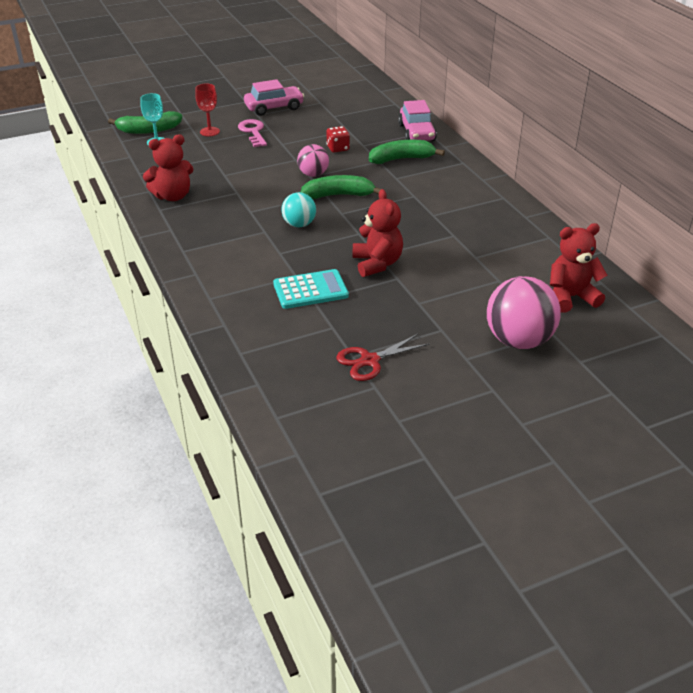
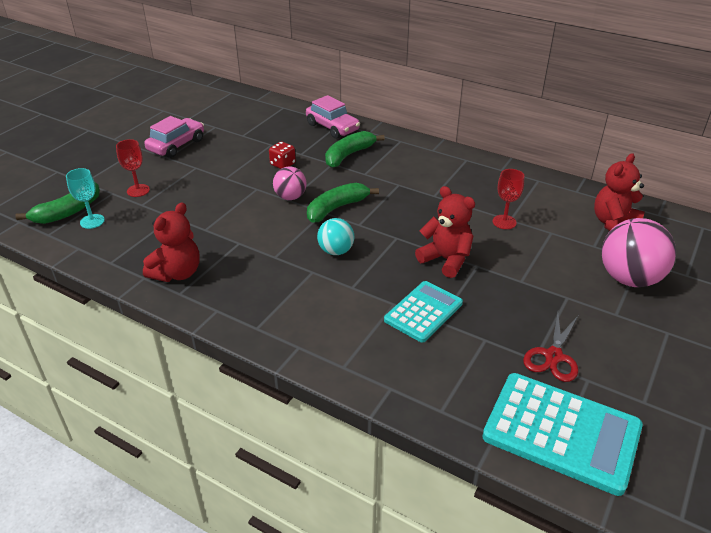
camera: 35 degrees left, 0 degrees up
pink key [238,119,267,147] -> none
none -> turquoise calculator [482,373,643,496]
none -> red goblet [493,169,524,229]

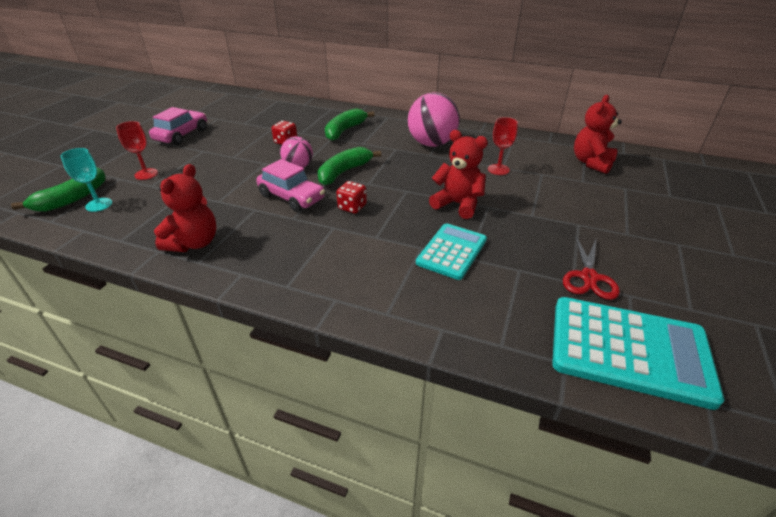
camera: 10 degrees left, 0 degrees up
pink car [306,95,360,139] -> pink car moved to [256,159,325,212]
turquoise ball [317,218,354,255] -> red dice [336,181,367,213]
pink ball [601,218,676,287] -> pink ball moved to [408,92,460,147]

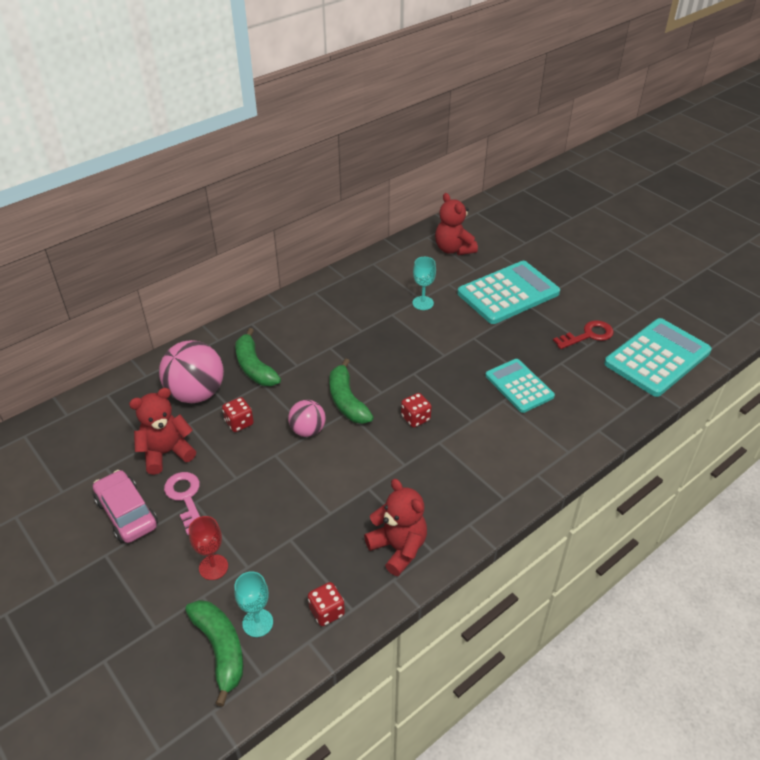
camera: 60 degrees left, 5 degrees up
pink car [256,159,325,212] -> none
pink ball [408,92,460,147] -> pink ball moved to [159,340,224,403]
red teddy bear [429,130,488,219] -> red teddy bear moved to [129,388,196,475]
red goblet [488,117,518,175] -> turquoise goblet [412,257,436,310]
red scissors [563,236,620,300] -> red key [553,320,614,349]
none -> pink key [164,472,200,535]
none -> red dice [308,582,345,626]
none -> turquoise calculator [457,261,560,324]

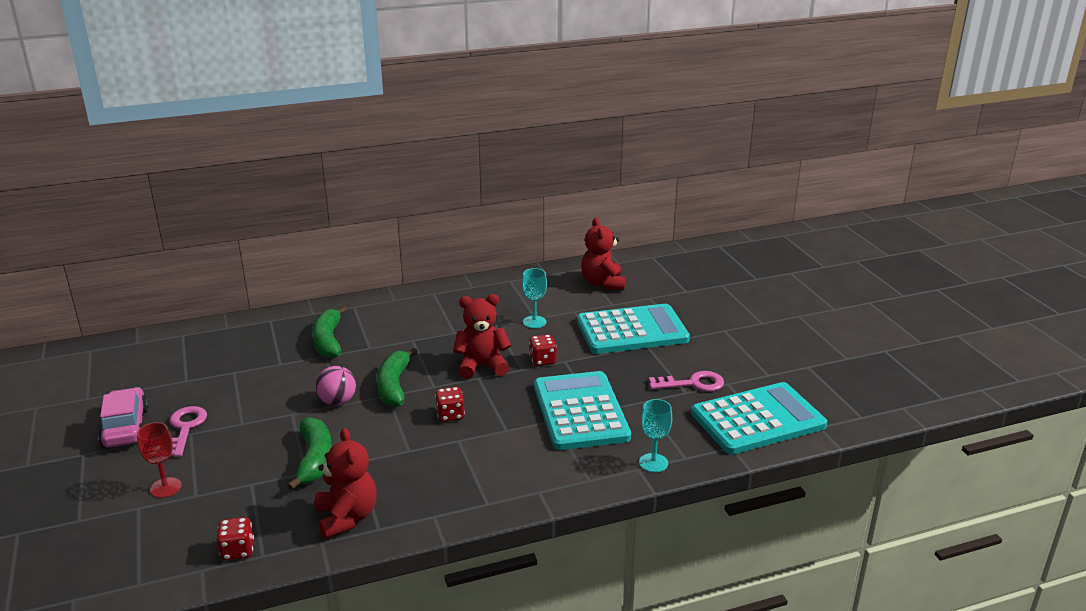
camera: 20 degrees right, 15 degrees down
red teddy bear [129,388,196,475] -> red teddy bear moved to [453,294,511,379]
pink ball [159,340,224,403] -> none
green banana [185,600,243,707] -> green banana moved to [287,417,332,490]
red dice [222,397,254,432] -> red dice moved to [529,334,557,366]
turquoise goblet [234,571,273,637] -> turquoise goblet moved to [639,399,672,472]
turquoise calculator [485,359,555,413] -> turquoise calculator [534,371,631,450], size x1.59
red key [553,320,614,349] -> pink key [649,371,724,392]

